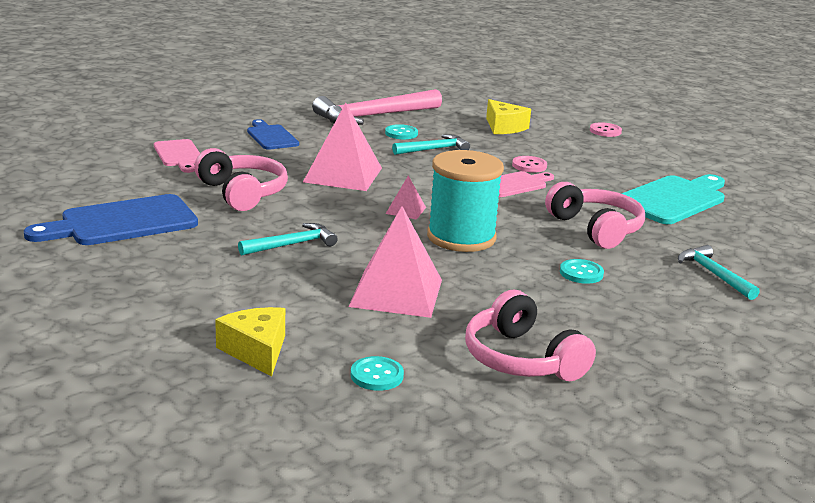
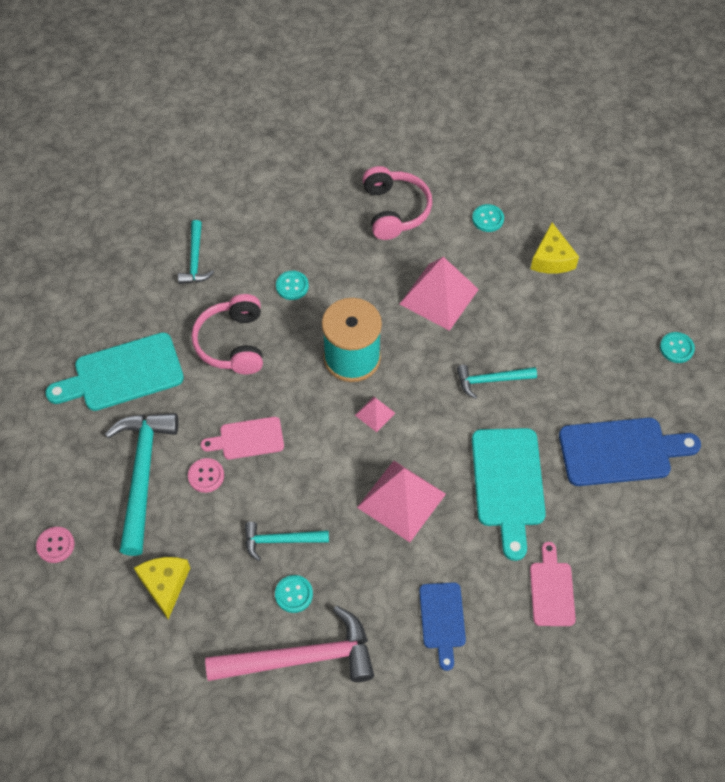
camera: 155 degrees left, 35 degrees up
pink headphones [194,148,288,211] -> turquoise cutting board [472,428,546,561]
none -> turquoise hammer [105,413,179,556]
none -> turquoise button [660,332,695,363]

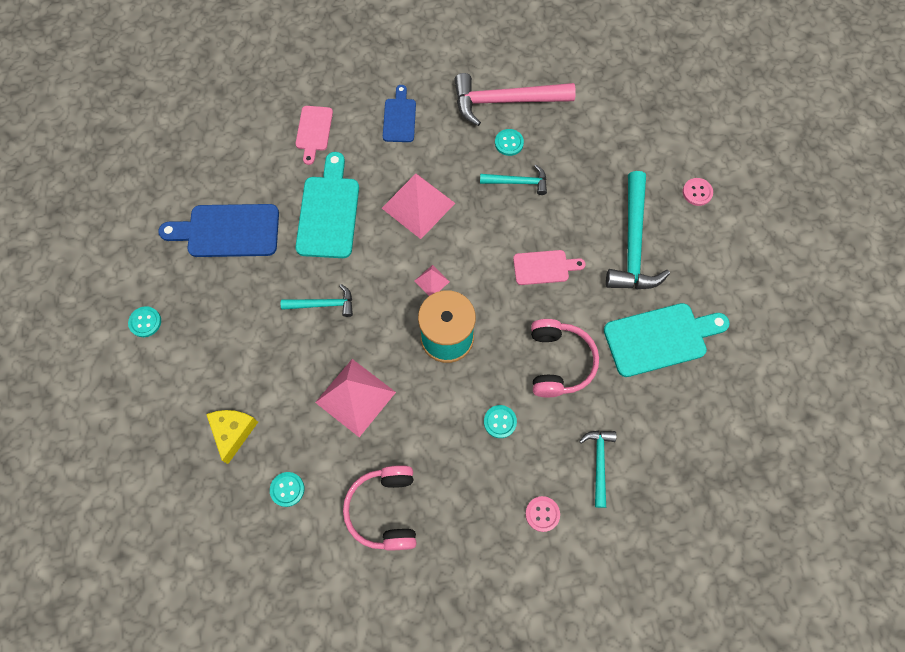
camera: 175 degrees left, 10 degrees up
yellow cheese [134,557,190,619] -> none
pink button [188,458,224,493] -> pink button moved to [525,496,560,532]

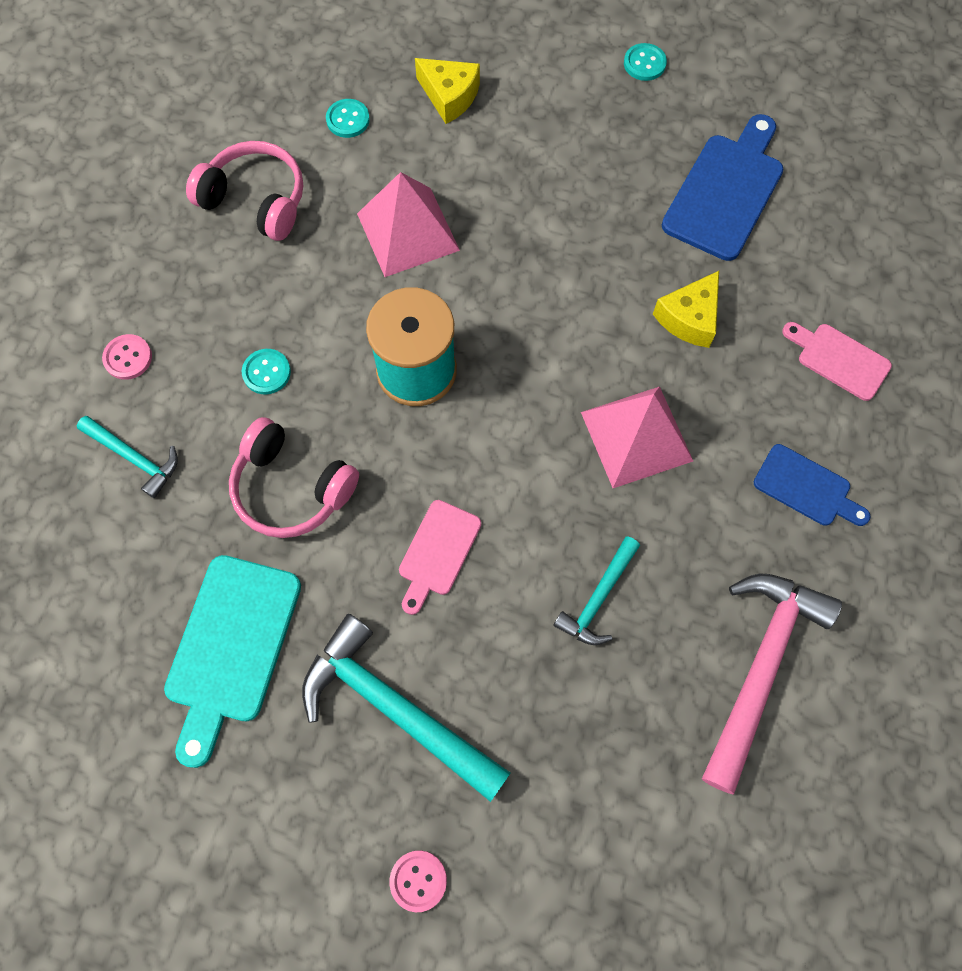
camera: 120 degrees right, 0 degrees up
turquoise hammer [281,284,353,317] -> none
turquoise cutting board [295,152,359,258] -> yellow cheese [653,271,719,348]
pink pyramid [414,265,450,296] -> none
turquoise button [495,129,524,156] -> none

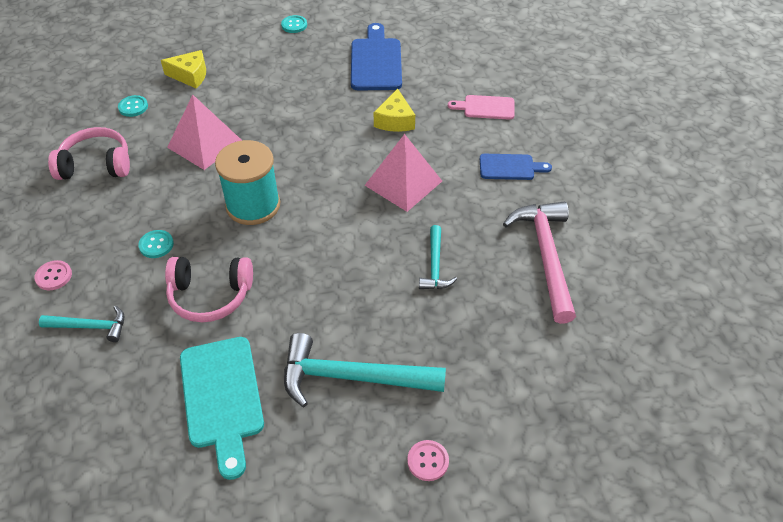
camera: 30 degrees left, 20 degrees down
pink cutting board [399,500,481,615] -> none

